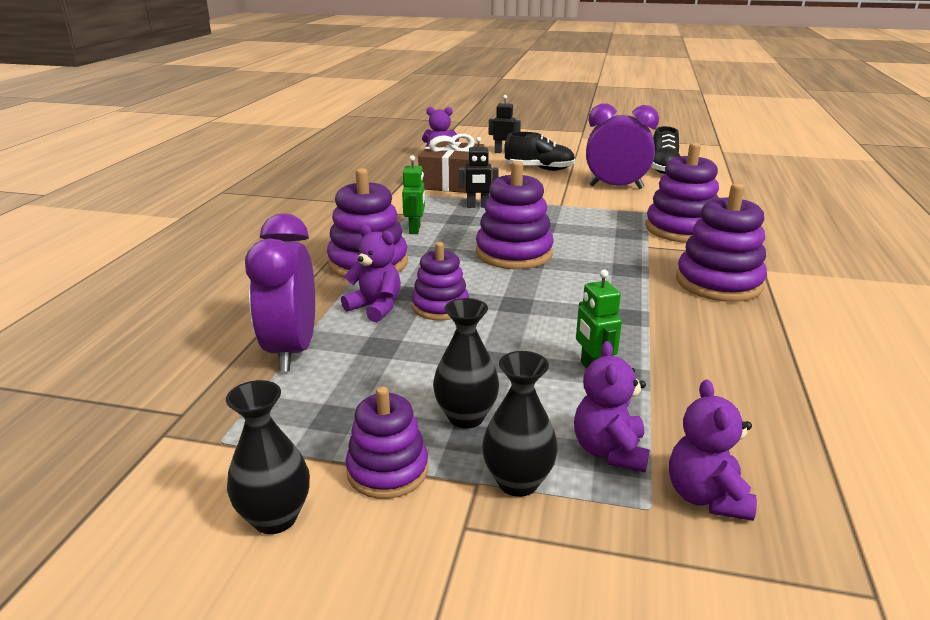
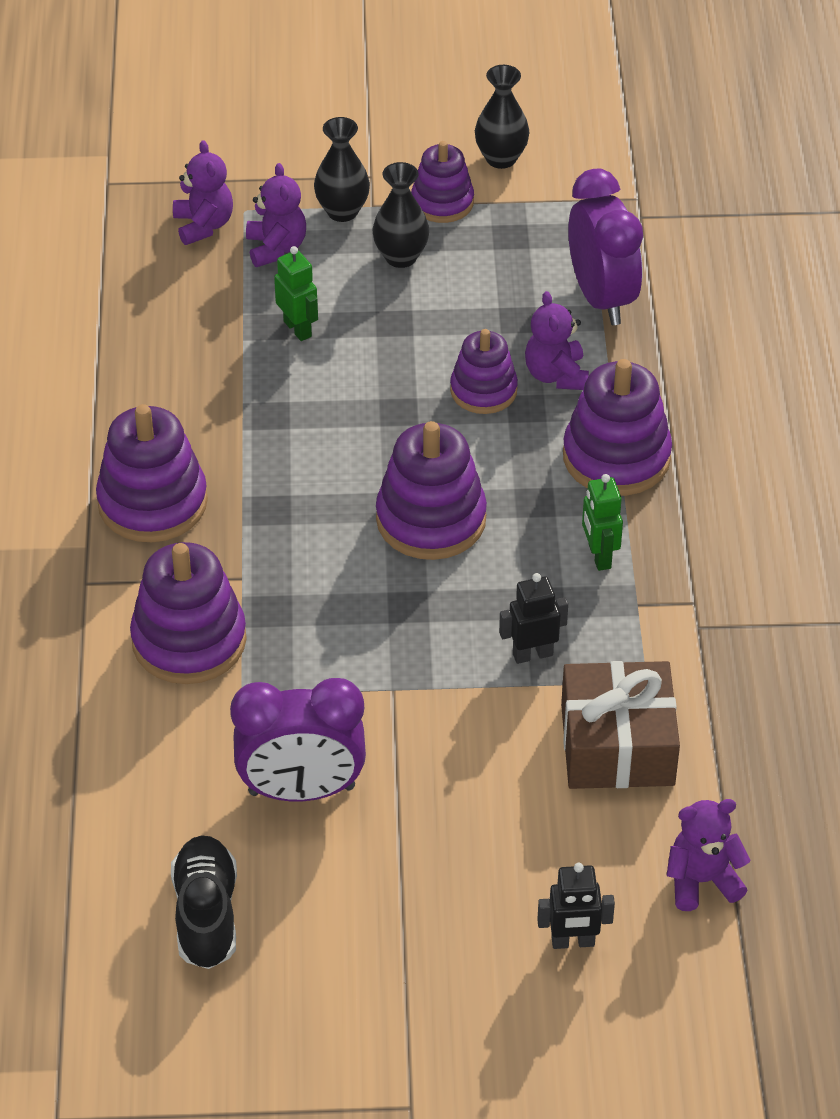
camera: 165 degrees right, 20 degrees up
purple teddy bear [341,224,401,322] -> purple teddy bear turned 60 degrees clockwise [525,291,589,390]
black shoe [504,132,576,171] -> none

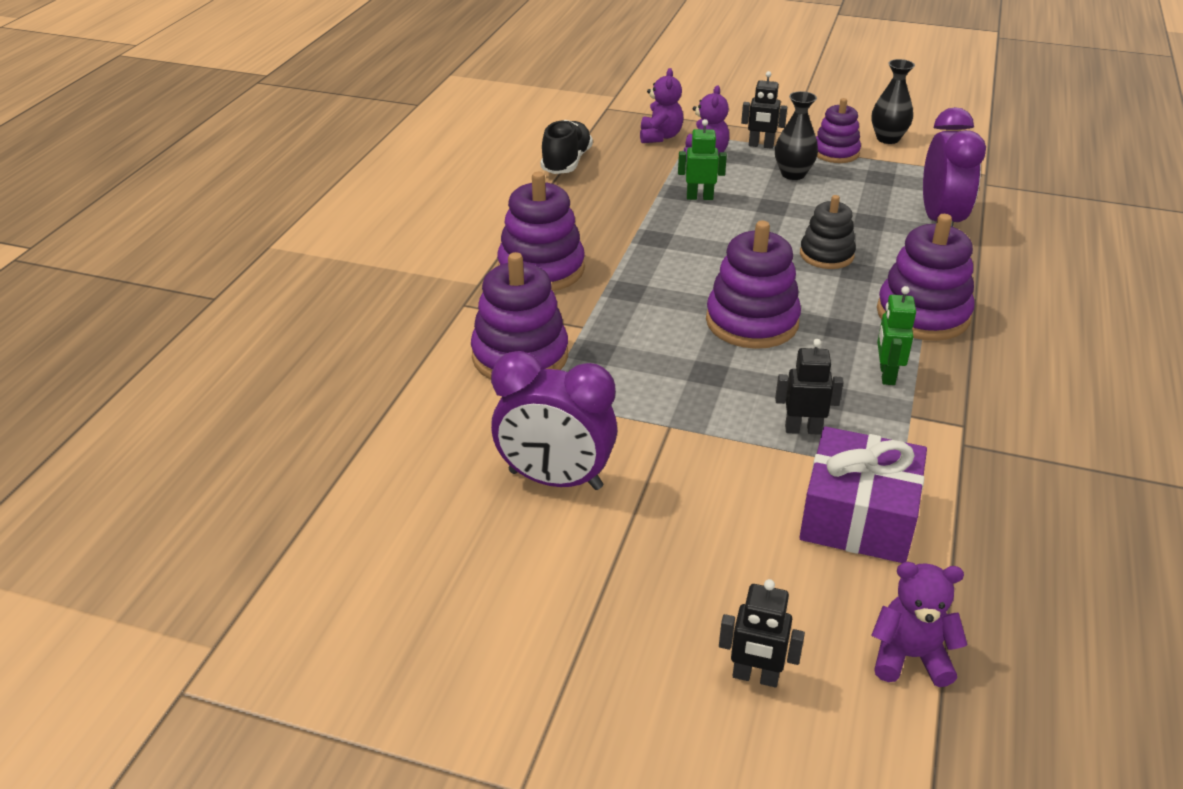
camera: 20 degrees right, 10 degrees down
black shoe [171,836,237,969] -> black shoe moved to [541,120,593,174]
green robot [274,246,318,341] -> green robot turned 75 degrees counterclockwise [678,119,727,200]
black vase [314,117,370,222] -> black robot [741,71,787,149]
purple stacking toy [450,329,518,414] -> black stacking toy [800,195,856,269]
purple teddy bear [525,291,589,390] -> none
brown gift [561,661,680,789] -> purple gift [799,427,927,563]

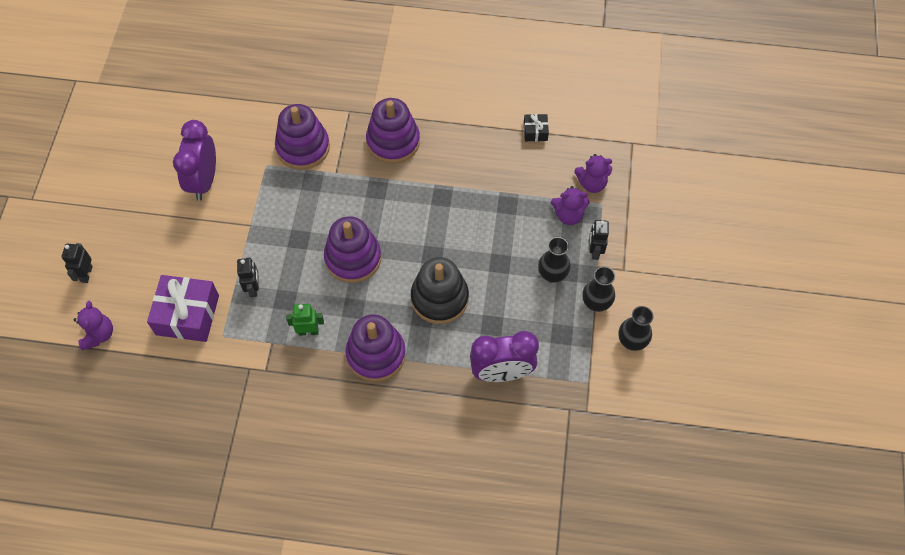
camera: 80 degrees right, 25 degrees up
black shoe [541,120,593,174] -> black gift [524,114,549,141]
green robot [678,119,727,200] -> none
black stacking toy [800,195,856,269] -> black stacking toy [411,257,469,324], size x1.57
purple stacking toy [816,98,861,163] -> black vase [582,266,615,312]

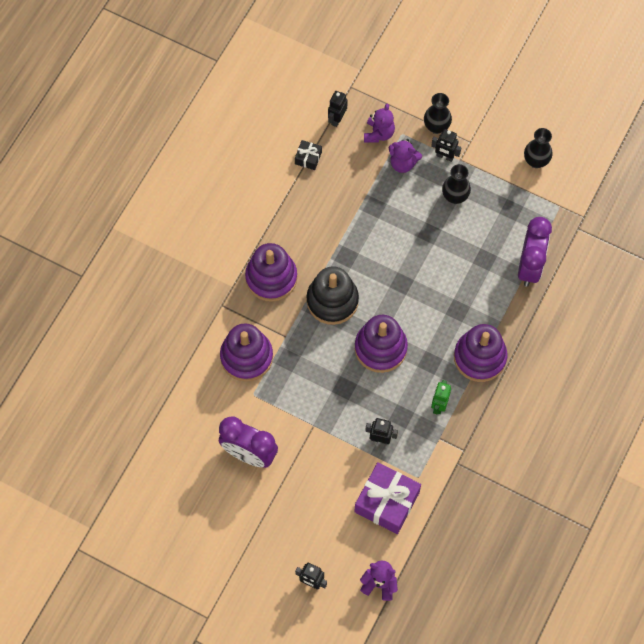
camera: 70 degrees left, 5 degrees up
black stacking toy [411,257,469,324] -> black stacking toy moved to [306,266,359,325]
purple teddy bear [551,186,590,225] -> purple teddy bear turned 90 degrees clockwise [389,139,422,173]
black vase [582,266,615,312] -> black vase moved to [424,93,452,134]
none -> black robot [328,91,348,127]

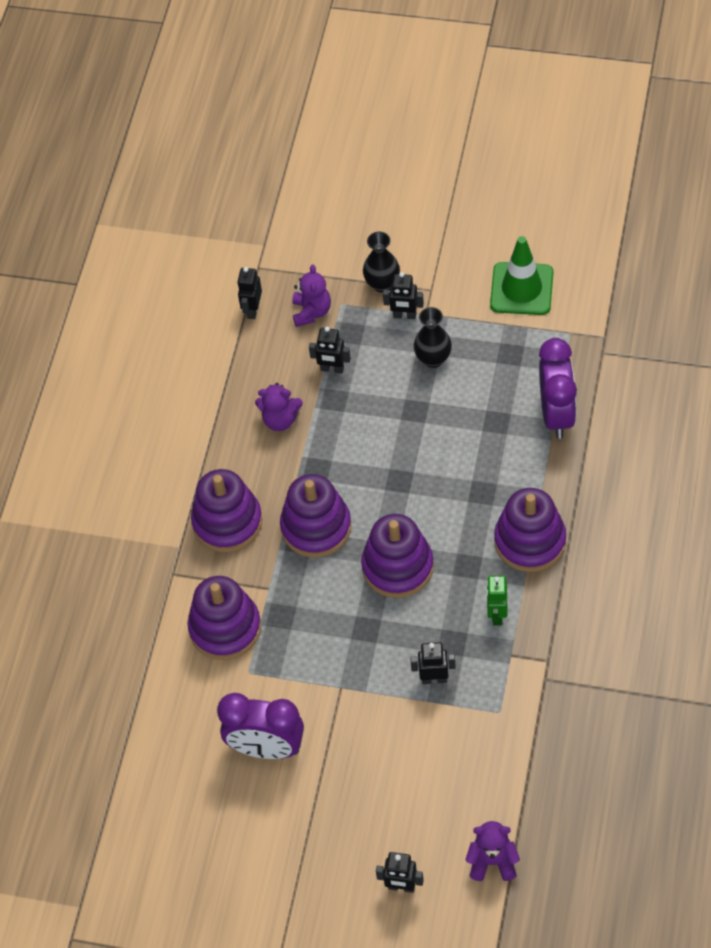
camera: 10 degrees left, 10 degrees down
black gift [295,140,322,170] -> none
black stacking toy [306,266,359,325] -> purple stacking toy [280,474,351,558]
purple gift [354,462,421,534] -> none
purple teddy bear [389,139,422,173] -> purple teddy bear moved to [255,383,303,431]
black vase [524,128,553,168] -> green traffic cone [490,236,553,315]
none -> black robot [309,327,351,373]

